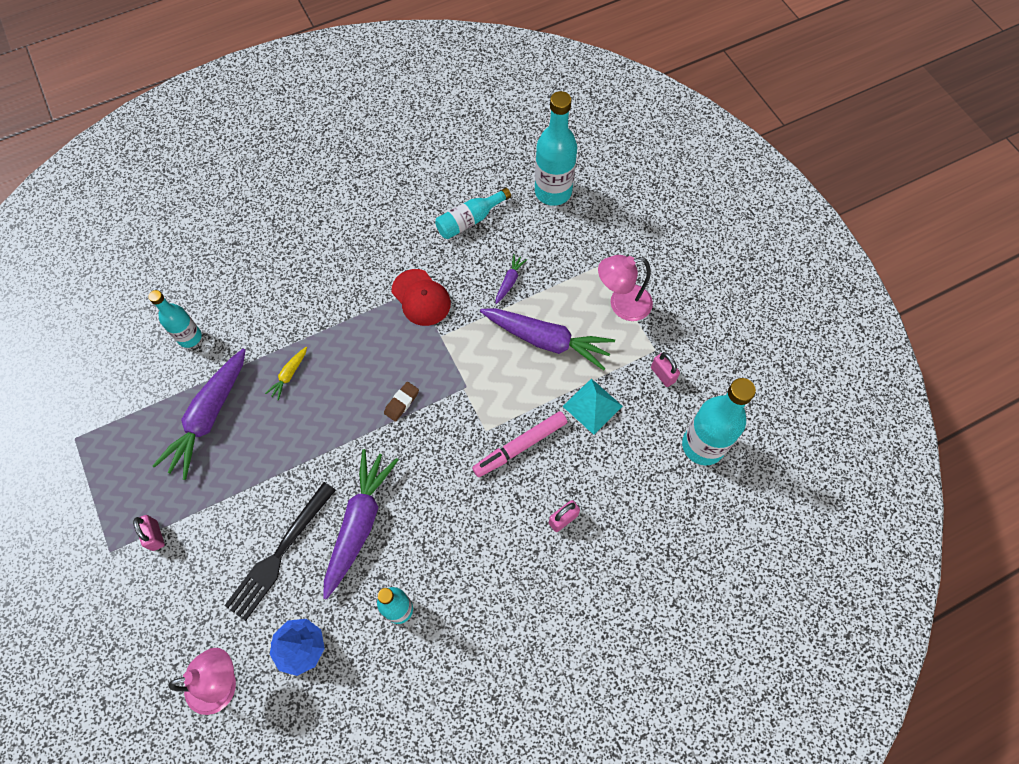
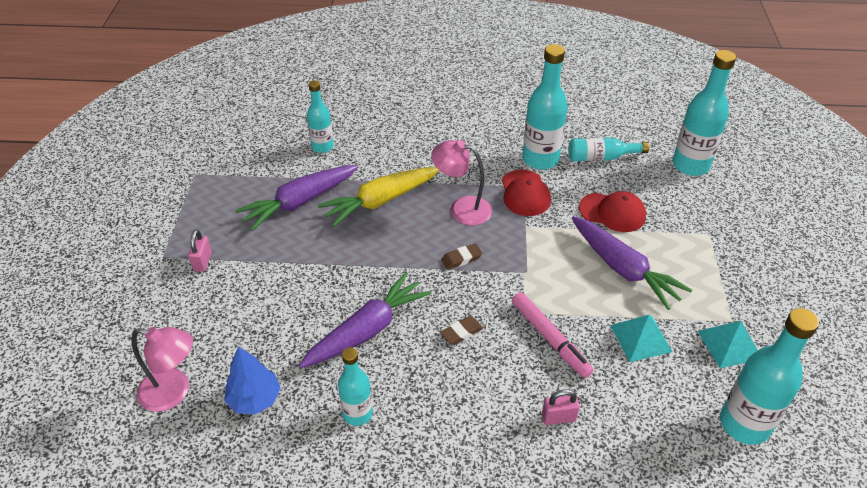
camera: 30 degrees right, 20 degrees down
black fork [224,482,336,621] -> none
yellow carrot [265,347,307,400] -> yellow carrot [318,167,439,227], size x2.25
pink marker [472,411,567,477] -> pink marker turned 120 degrees counterclockwise [512,292,594,378]
purple carrot [496,254,527,304] -> red cap [579,191,646,232]
pink lamp [598,255,653,321] -> pink lamp moved to [431,140,492,226]
pink padlock [651,352,680,387] -> turquoise pyramid [698,321,758,368]
none -> brown eraser [440,316,483,345]
none -> turquoise bottle [522,44,567,170]

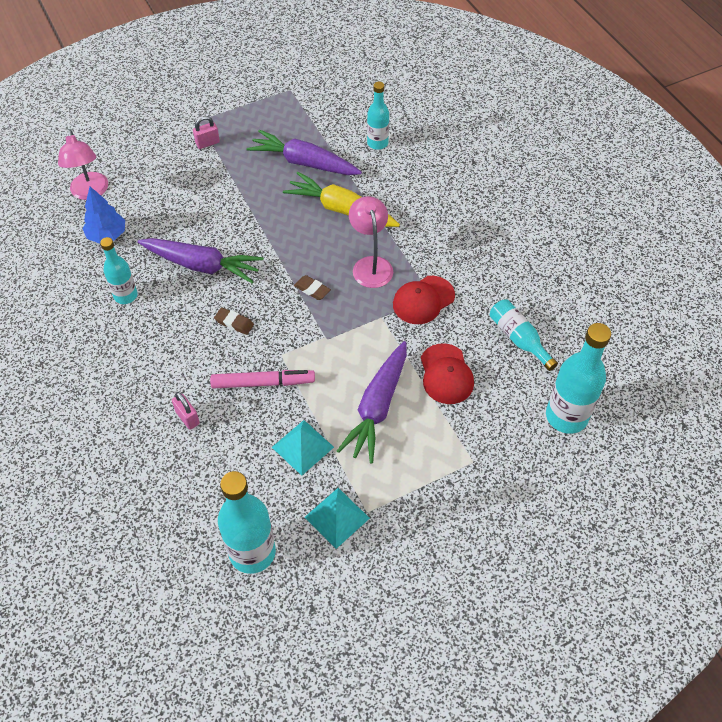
camera: 60 degrees right, 10 degrees up
pink marker [512,292,594,378] -> pink marker turned 120 degrees counterclockwise [210,370,315,389]
turquoise bottle [522,44,567,170] -> none

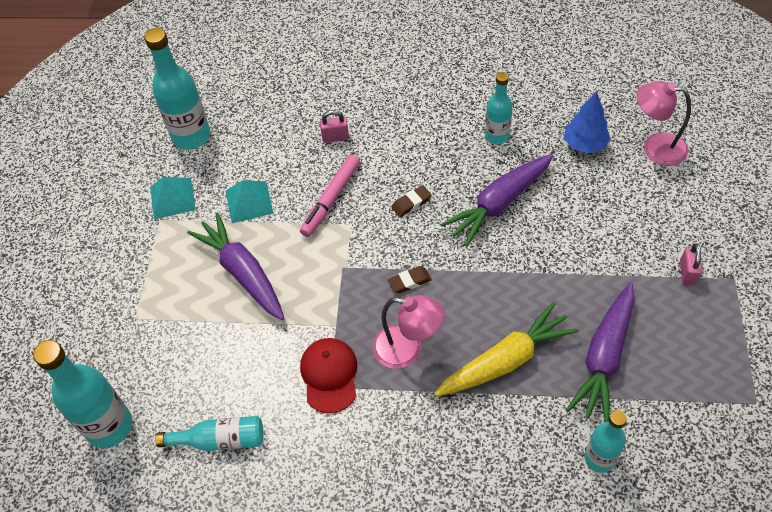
camera: 125 degrees right, 0 degrees up
purple carrot [247,130,362,175] -> purple carrot turned 150 degrees clockwise [566,283,635,422]
red cap [421,343,474,404] -> none

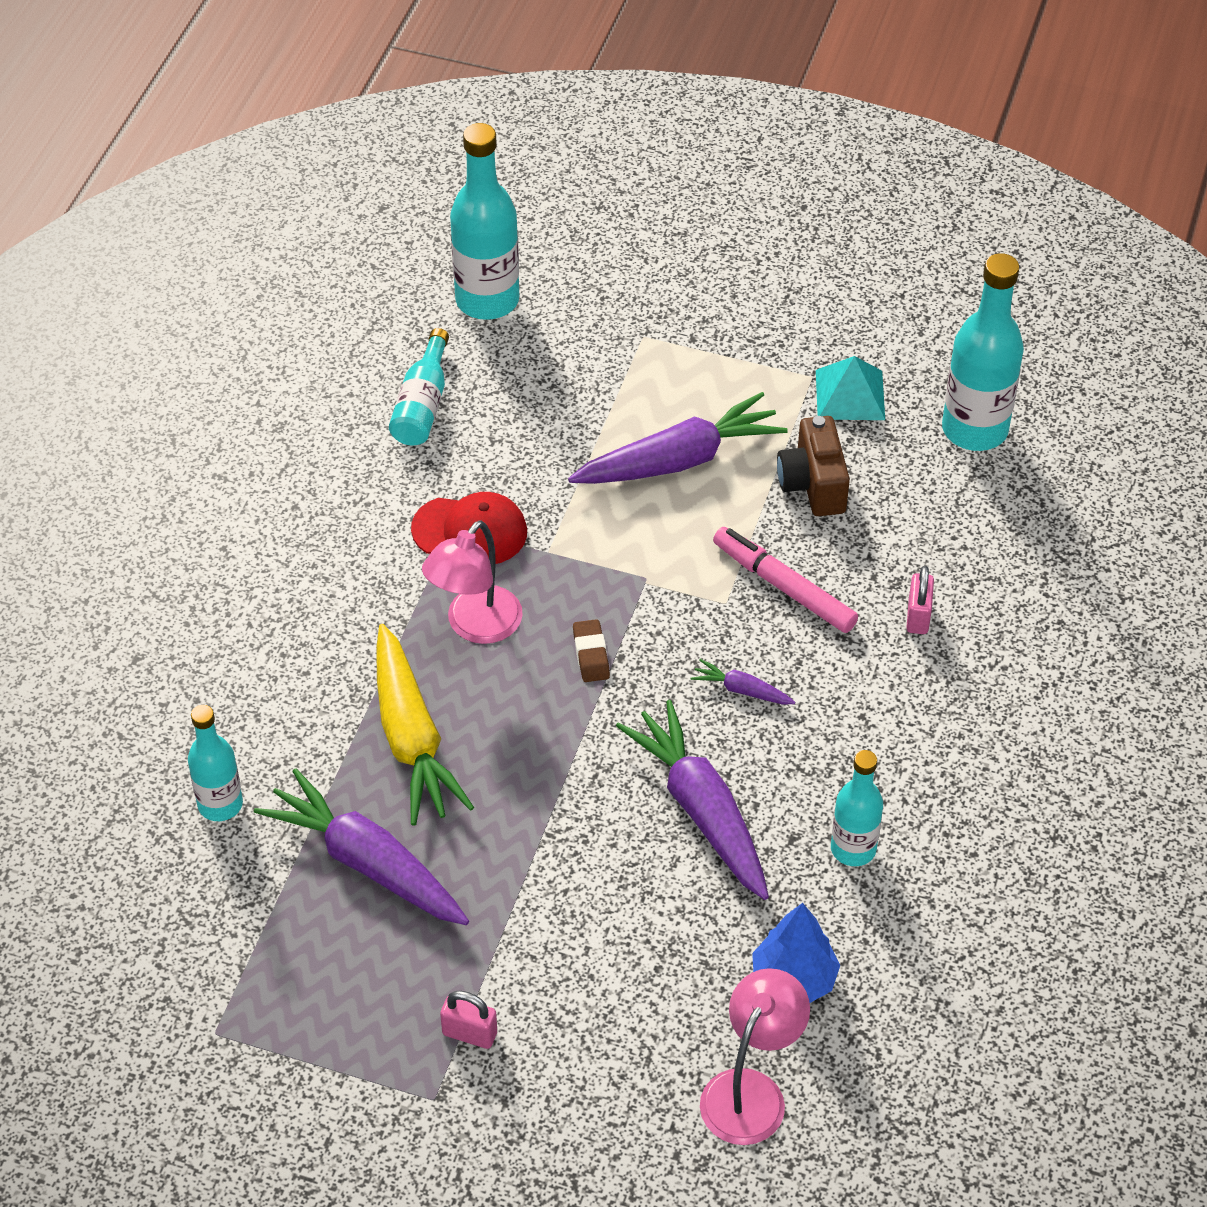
camera: 100 degrees right, 5 degrees down
turquoise pyramid [226,180,274,223] -> brown camera [777,416,850,516]
brown eraser [391,185,431,217] -> purple carrot [690,659,795,705]

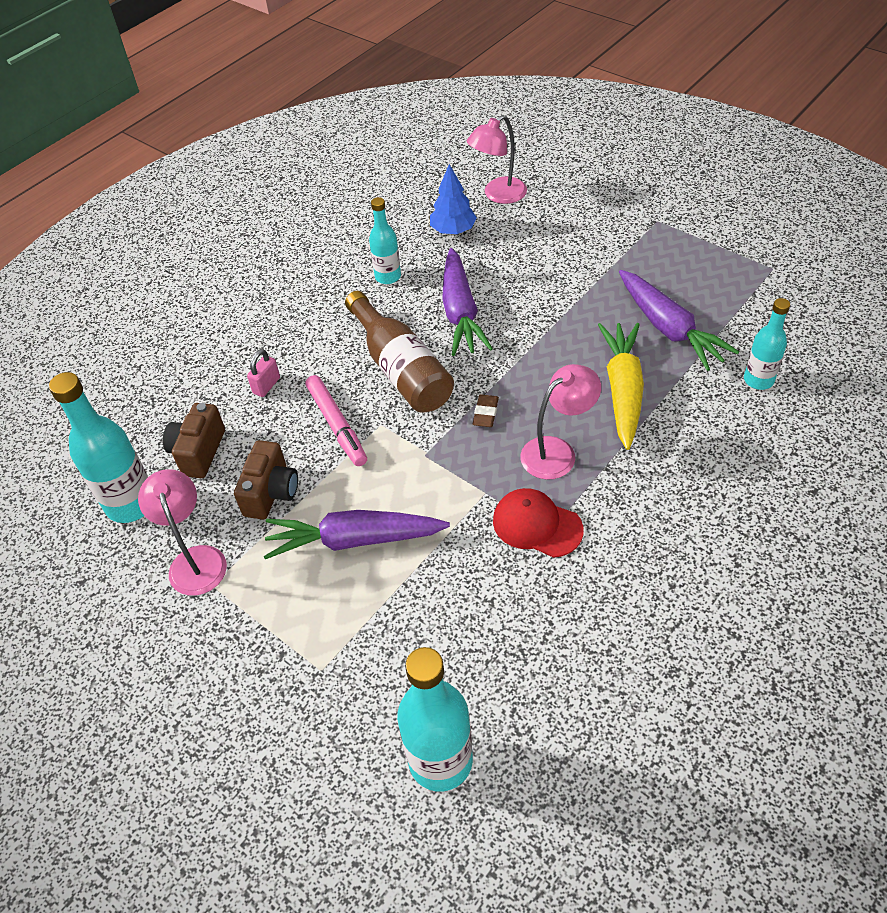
camera: 155 degrees left, 0 degrees up
turquoise bottle [389,328,449,445] -> none
pink padlock [440,991,497,1049] -> none
purple carrot [690,659,795,705] -> brown bottle [345,291,454,413]
turquoise pyramid [816,356,885,420] -> pink lamp [138,469,227,596]
none -> brown camera [163,403,225,478]

